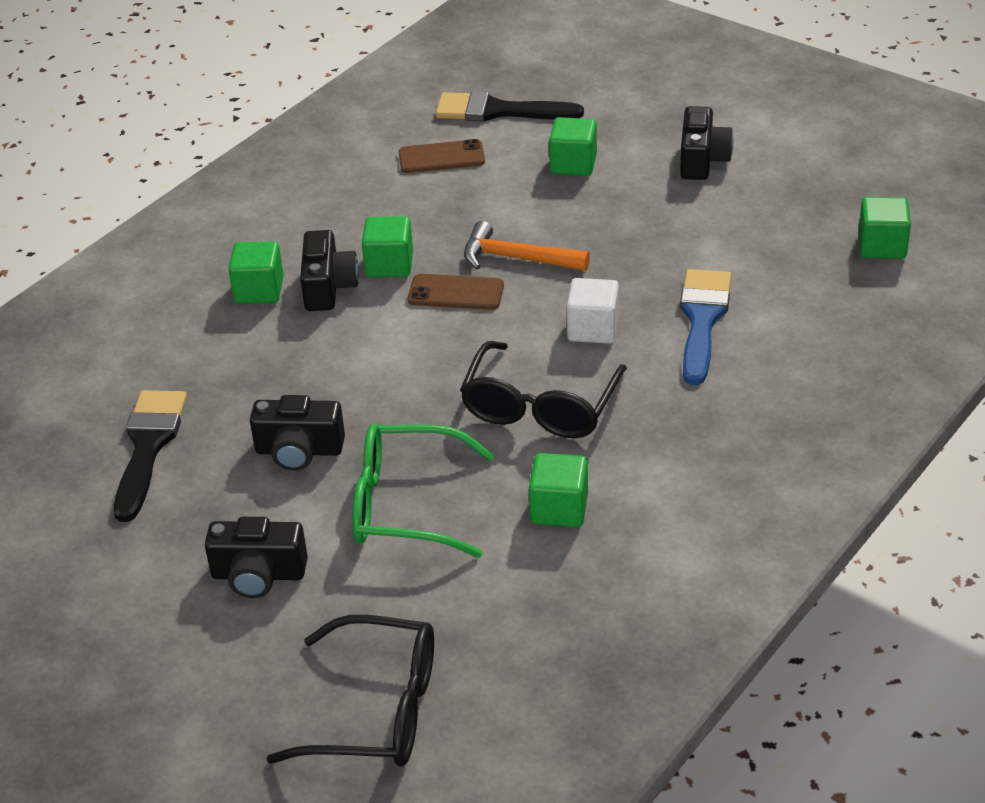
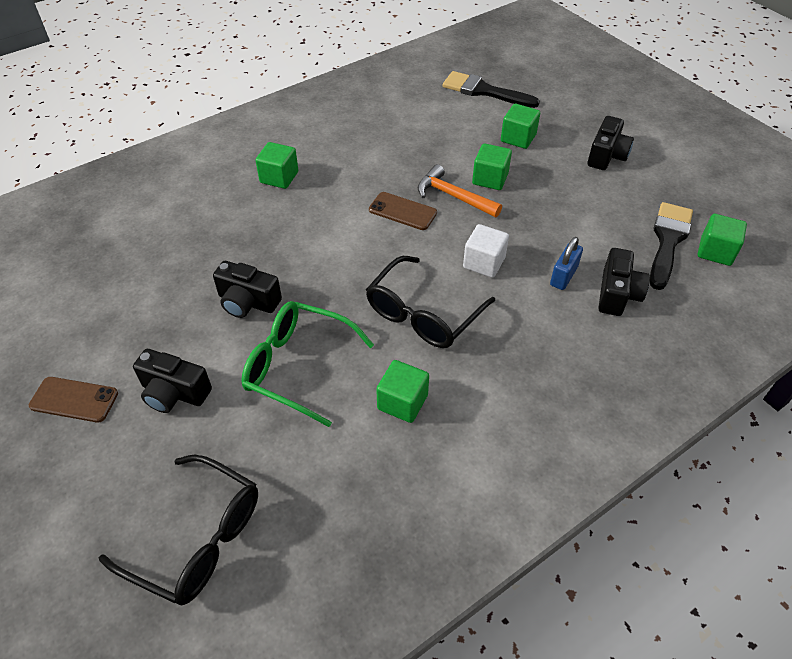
camera: 15 degrees right, 10 degrees up
black brush [114,390,187,522] -> black brush moved to [650,202,693,290]
black camera [300,230,359,311] -> black camera moved to [598,248,650,316]
green cube [362,216,413,277] -> green cube moved to [472,143,512,190]
brown phone [399,139,485,173] -> brown phone moved to [29,377,118,423]
blue brush [680,269,731,385] -> blue padlock [550,237,583,290]

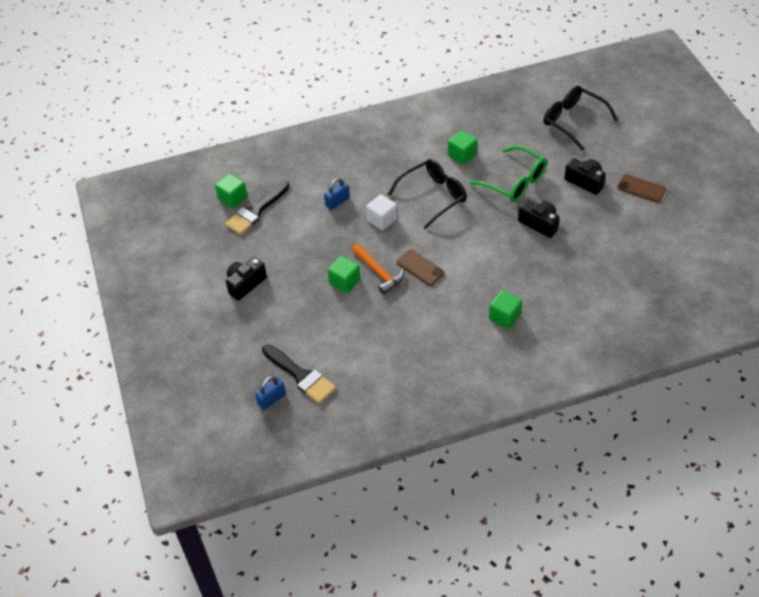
camera: 160 degrees left, 0 degrees up
green cube [501,104,540,149] -> none
black camera [598,248,650,316] -> none
none -> blue padlock [255,376,286,410]

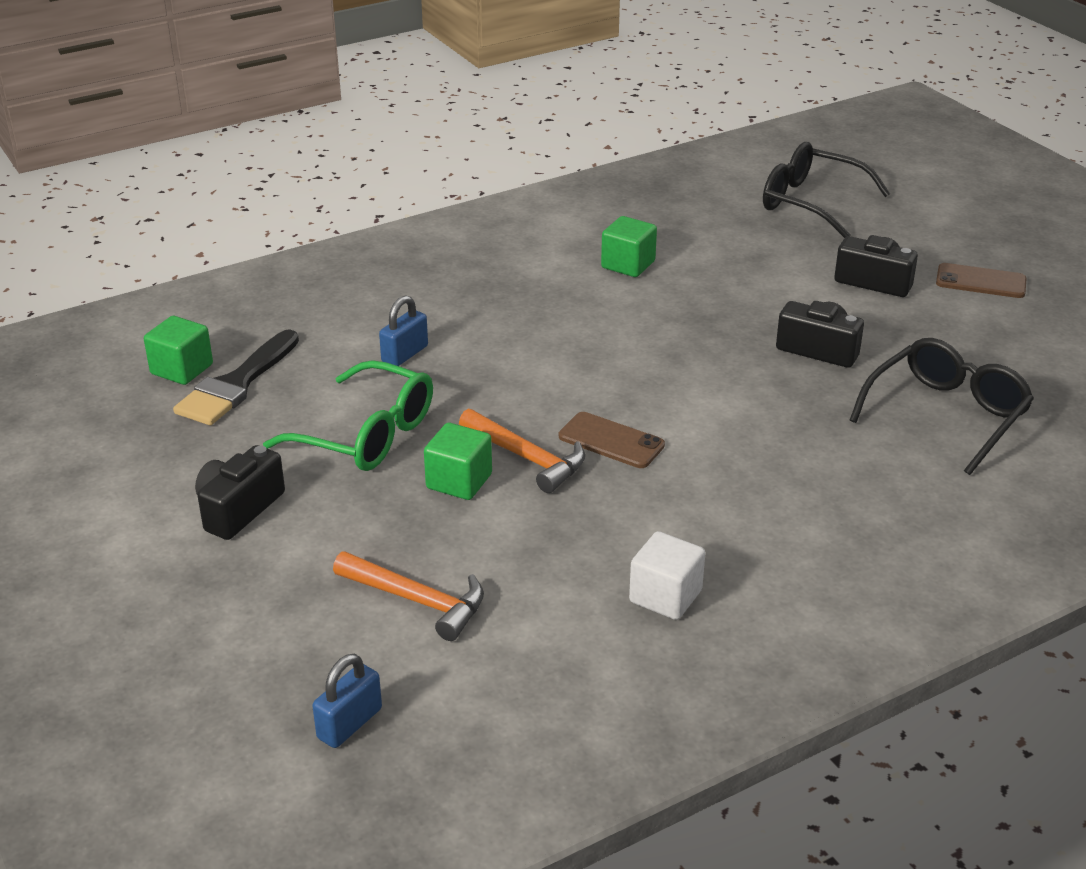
camera: 15 degrees left, 15 degrees down
black brush [262,344,336,404] -> none
white cube [366,194,397,230] -> white cube moved to [629,531,705,620]
black glasses [388,159,467,230] -> black glasses moved to [850,338,1034,475]
green glasses [469,146,547,202] -> green glasses moved to [263,360,433,471]
green cube [489,290,522,329] -> none
none -> orange hammer [333,551,484,641]

